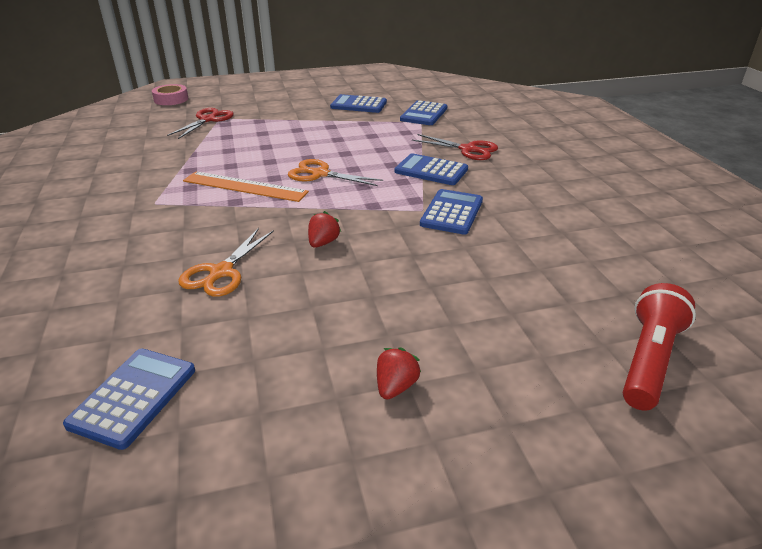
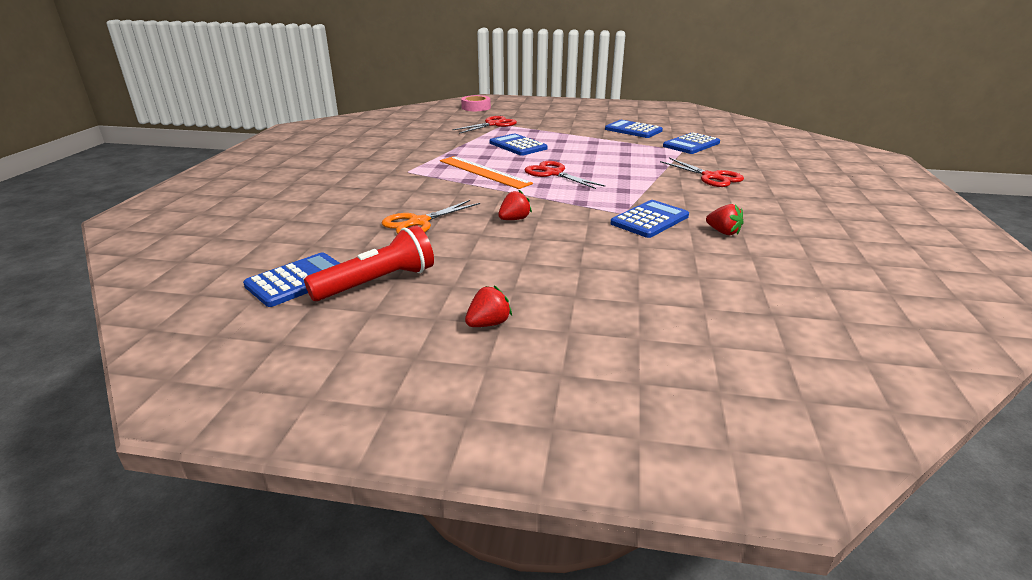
camera: 25 degrees right, 5 degrees down
orange scissors [288,159,383,186] -> red scissors [525,161,605,189]
blue calculator [395,153,468,185] -> blue calculator moved to [489,133,548,156]
red flashlight [623,283,696,410] -> red flashlight moved to [304,225,434,301]
none -> red strawberry [706,204,744,235]

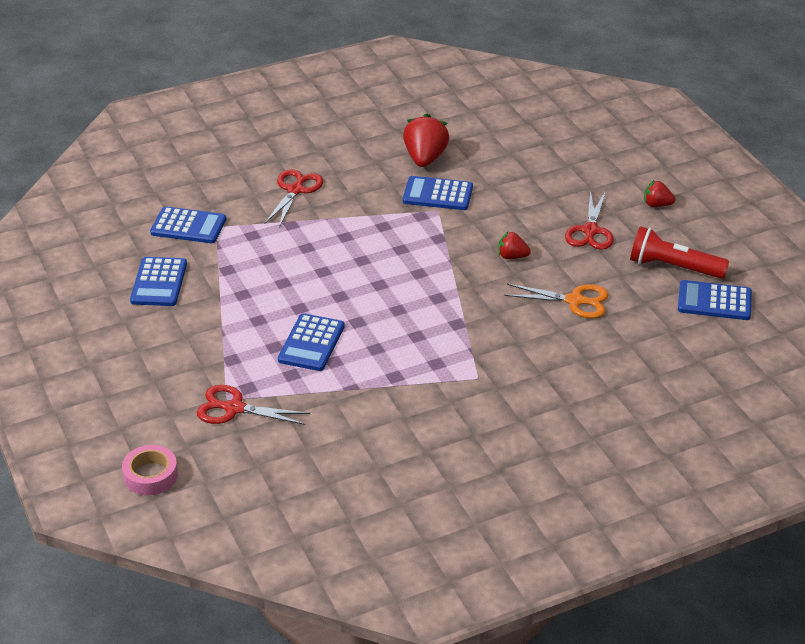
camera: 125 degrees left, 10 degrees up
orange ruler [440,156,533,189] -> none
red scissors [525,161,605,189] -> red scissors moved to [565,190,614,250]
red strawberry [706,204,744,235] -> red strawberry [403,114,449,167], size x1.80

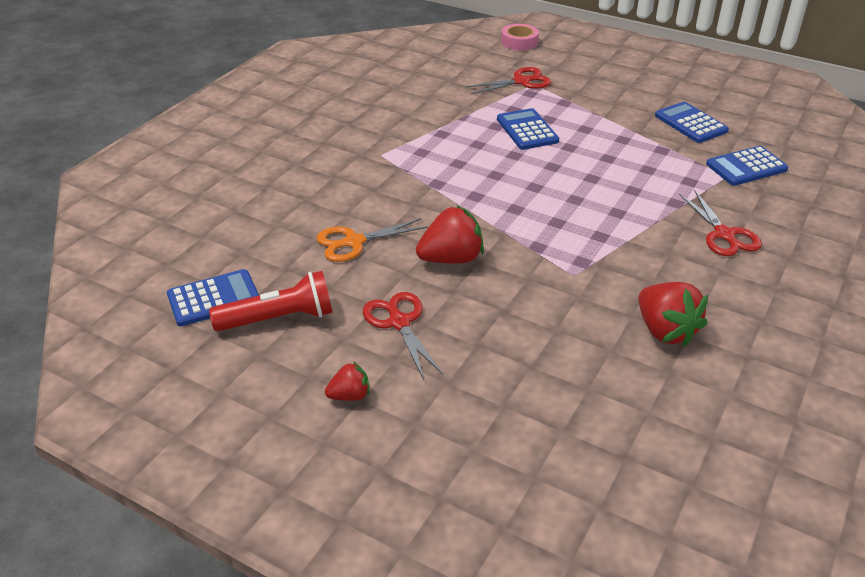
camera: 145 degrees right, 0 degrees up
blue calculator [403,176,473,210] -> none
red strawberry [498,232,531,259] -> red strawberry [416,206,484,264], size x1.80

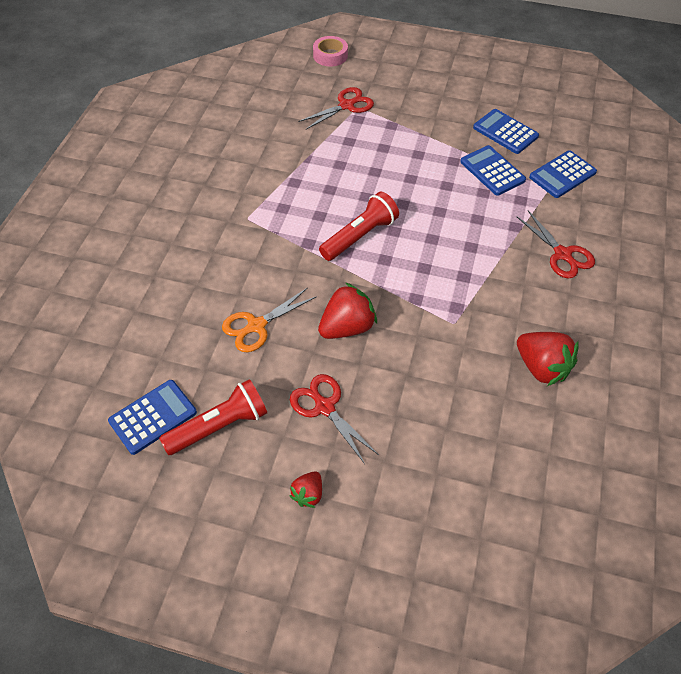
camera: 15 degrees left, 15 degrees up
red strawberry [325,361,369,401] -> red strawberry turned 150 degrees clockwise [289,471,322,508]
blue calculator [497,108,559,150] -> blue calculator moved to [460,145,526,196]
none -> red flashlight [319,191,399,261]

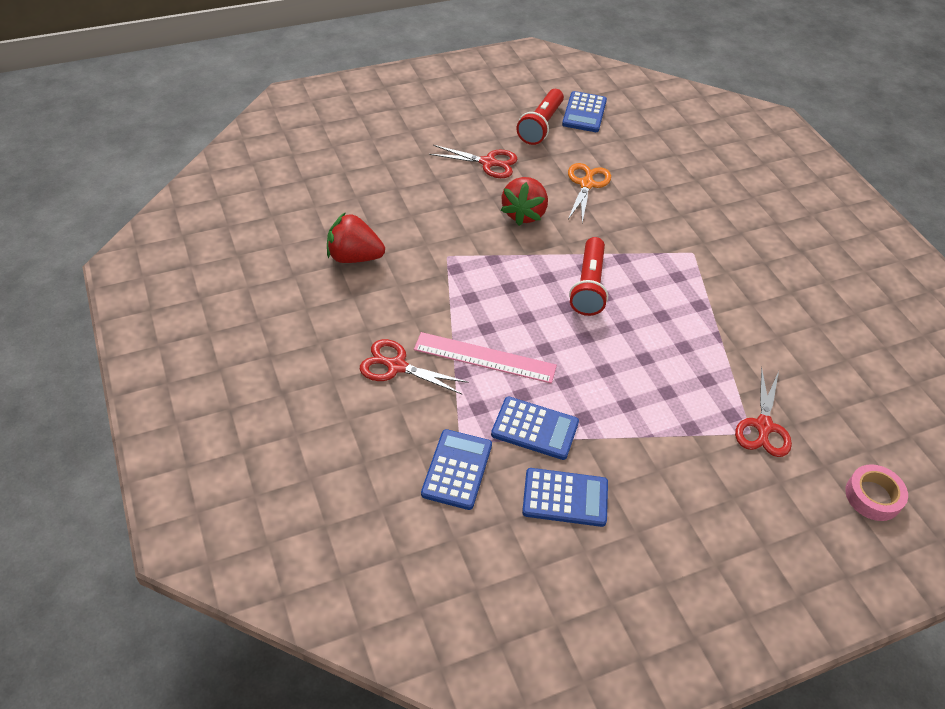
camera: 140 degrees right, 5 degrees down
red strawberry [289,471,322,508] -> none
none -> pink ruler [414,332,557,384]

